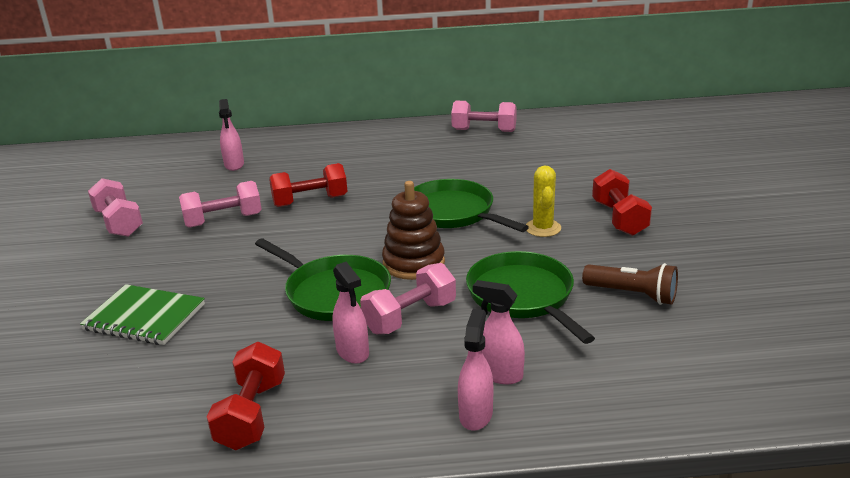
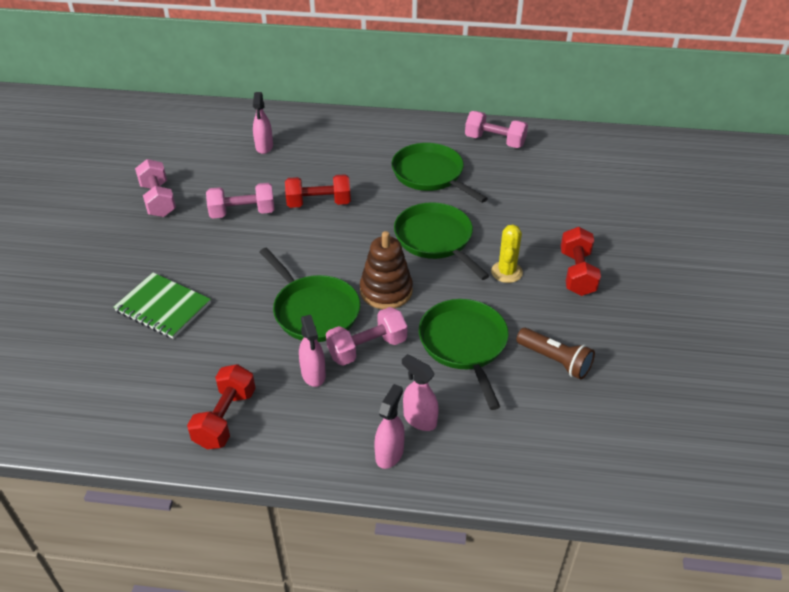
camera: 10 degrees right, 15 degrees up
none -> green pan [391,143,488,203]

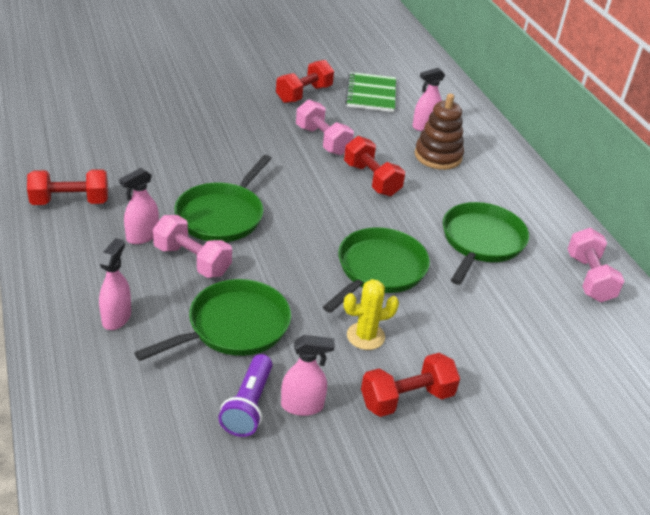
camera: 60 degrees right, 5 degrees down
green notebook [114,273,211,339] -> green notebook moved to [345,72,396,112]
pink dumbbell [135,159,176,217] -> red dumbbell [276,60,334,103]
brown stacking toy [360,231,413,309] -> brown stacking toy moved to [415,94,464,170]
pink spray bottle [374,384,405,469] -> pink spray bottle moved to [281,335,334,416]
brown flashlight [516,328,595,379] -> purple flashlight [218,354,272,437]

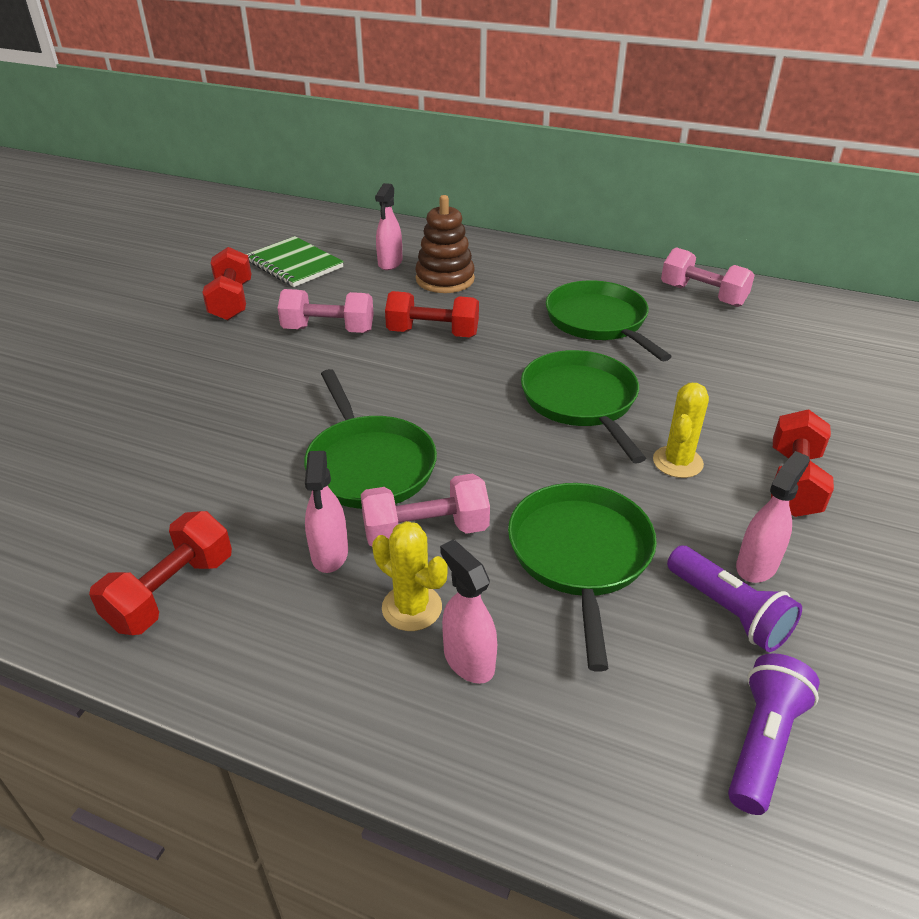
camera: 45 degrees left, 0 degrees up
none -> yellow cactus [372,521,448,631]
none -> purple flashlight [728,653,820,815]

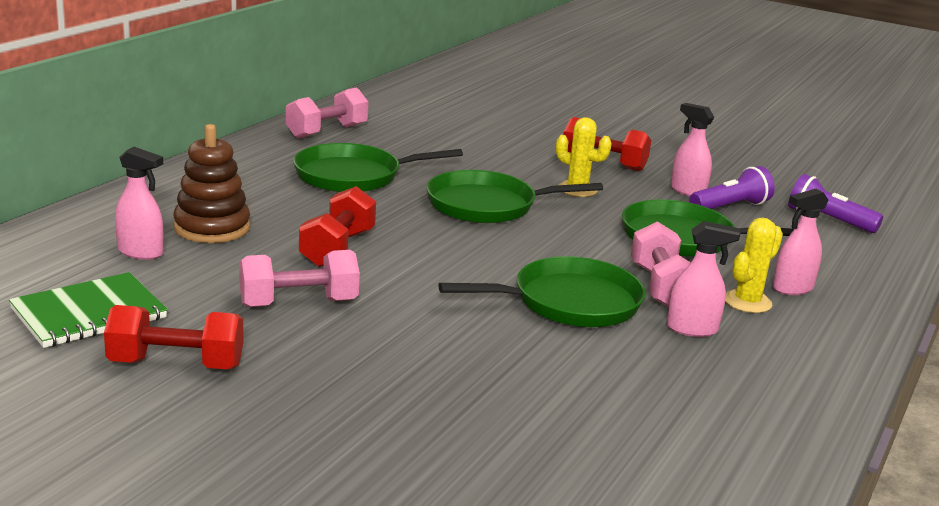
camera: 85 degrees left, 15 degrees down
red dumbbell [89,511,232,635] -> none
pink dumbbell [277,289,374,333] -> pink dumbbell turned 60 degrees clockwise [239,250,360,307]

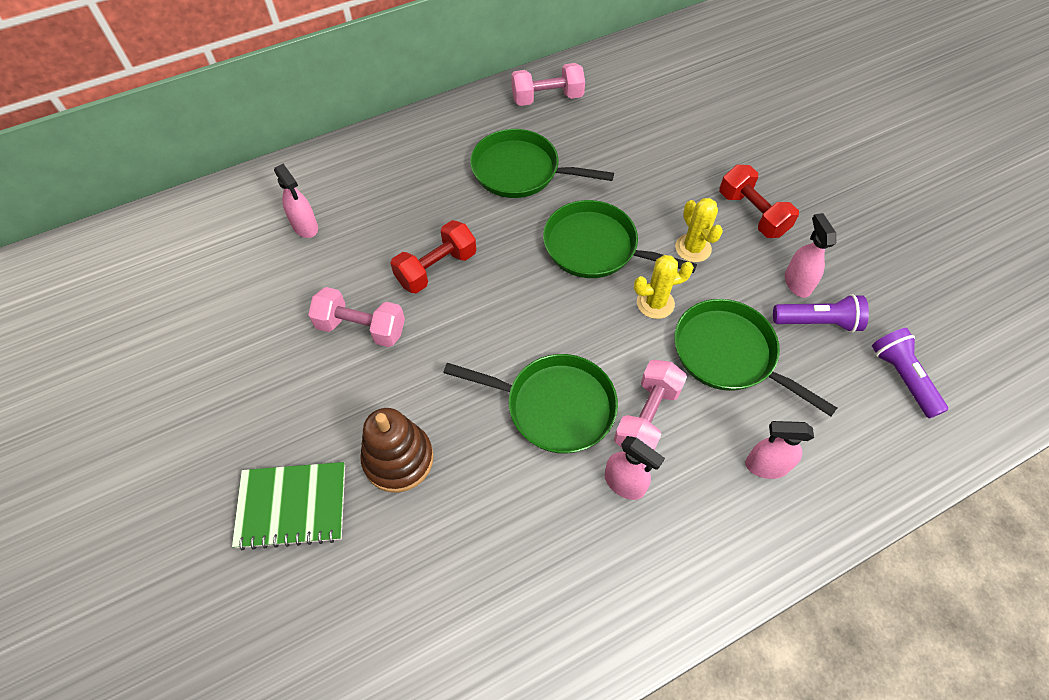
camera: 35 degrees right, 35 degrees up
green notebook [9,272,168,348] -> green notebook moved to [232,462,345,550]
red dumbbell [104,305,243,369] -> none
brown stacking toy [173,124,250,243] -> brown stacking toy moved to [360,408,434,493]
yellow cactus [725,218,783,313] -> yellow cactus moved to [634,255,694,319]

